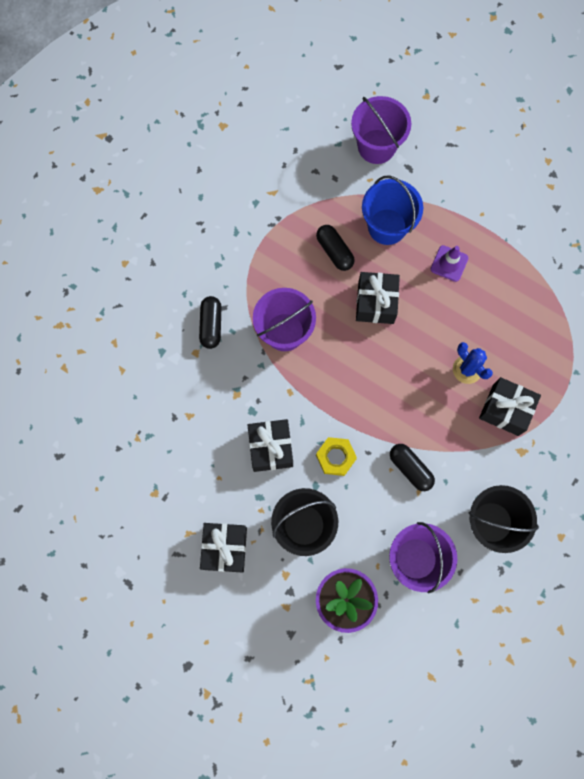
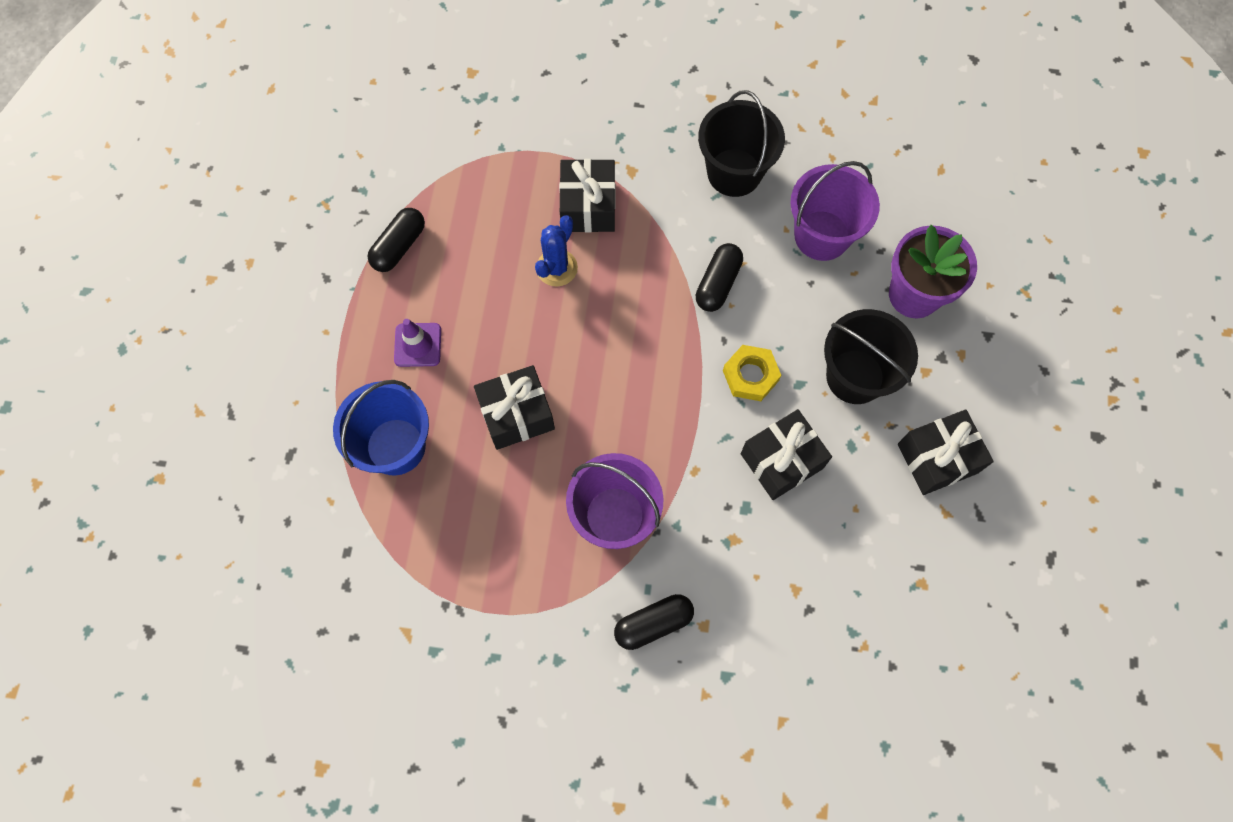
camera: 115 degrees left, 5 degrees down
black capsule [316,225,355,271] -> black capsule moved to [367,208,425,272]
purple bucket [351,96,411,164] -> none

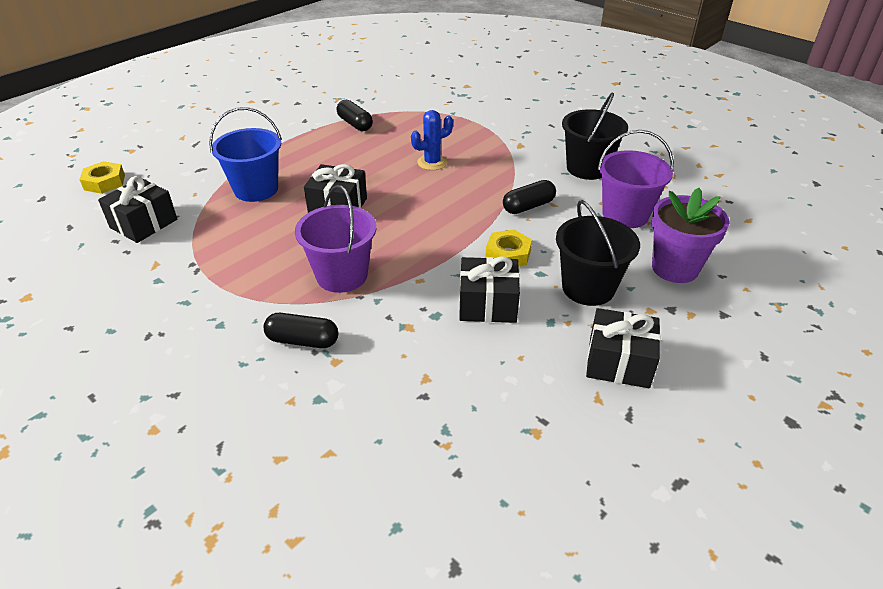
camera: 35 degrees right, 30 degrees down
black capsule [367,208,425,272] -> black capsule turned 75 degrees clockwise [337,100,373,131]
purple traffic cone [394,319,441,367] -> none
black gift [559,159,615,232] -> black gift moved to [98,176,177,243]
none -> yellow nut [79,161,125,194]

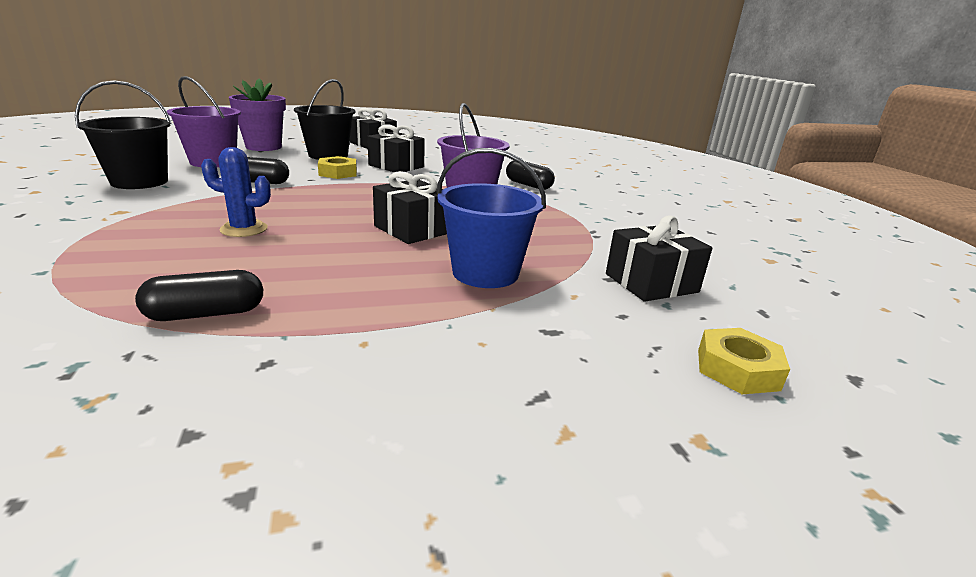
camera: 150 degrees left, 15 degrees down
black capsule [337,100,373,131] -> black capsule turned 75 degrees clockwise [135,270,263,321]

